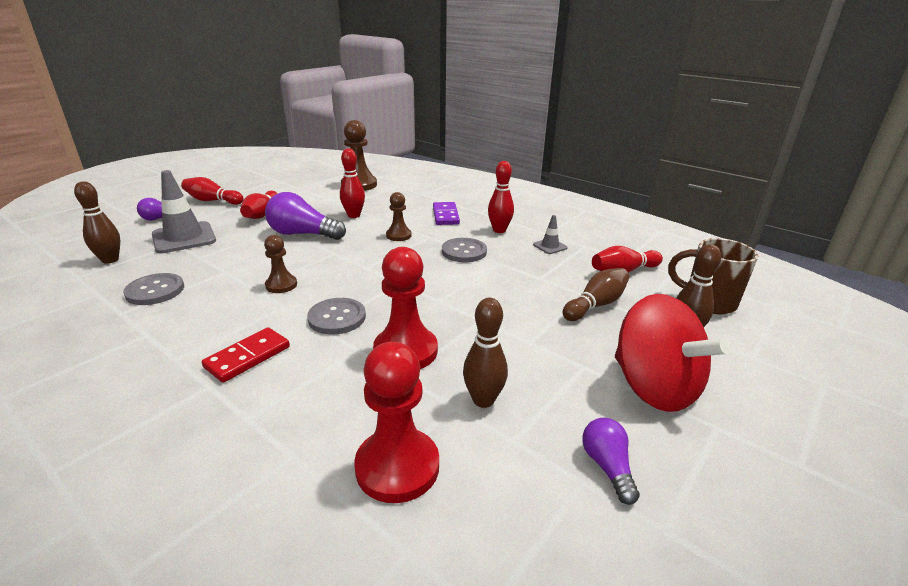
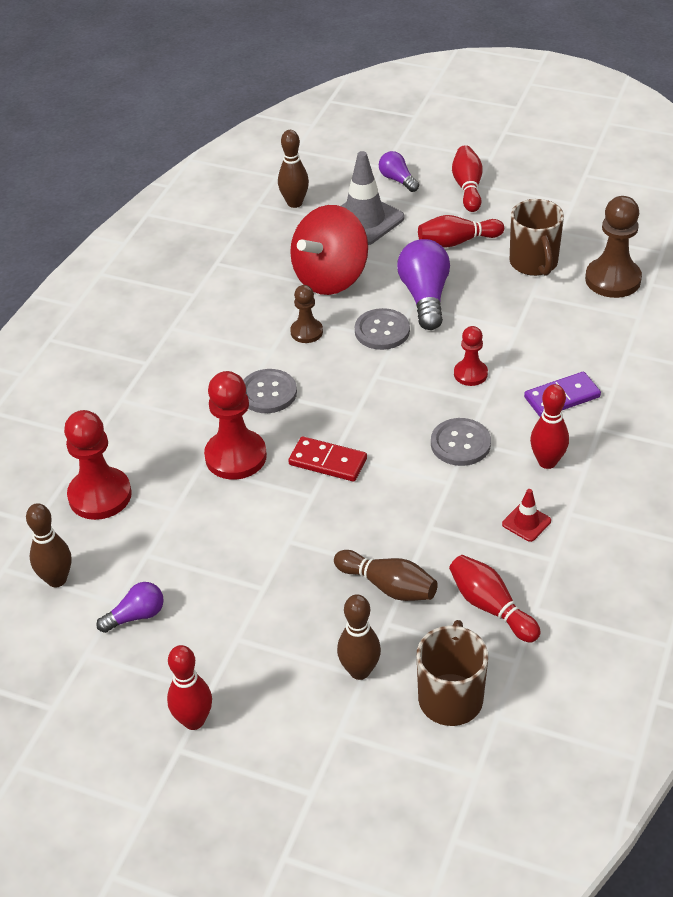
camera: 75 degrees right, 15 degrees up
grey button [123,273,184,305] -> grey button moved to [355,308,410,350]
red domino [202,327,290,383] -> red domino moved to [288,436,367,482]
red bowling pin [340,149,365,218] -> red bowling pin moved to [167,645,212,730]
brown pawn [386,192,412,241] -> red pawn [454,326,488,386]
brown bowling pin [463,298,508,408] -> brown bowling pin moved to [26,503,71,587]
grey traffic cone [533,215,568,254] -> red traffic cone [502,489,551,542]
red spinning top [615,294,731,412] -> red spinning top moved to [290,205,368,295]
none -> brown mug [510,199,564,276]

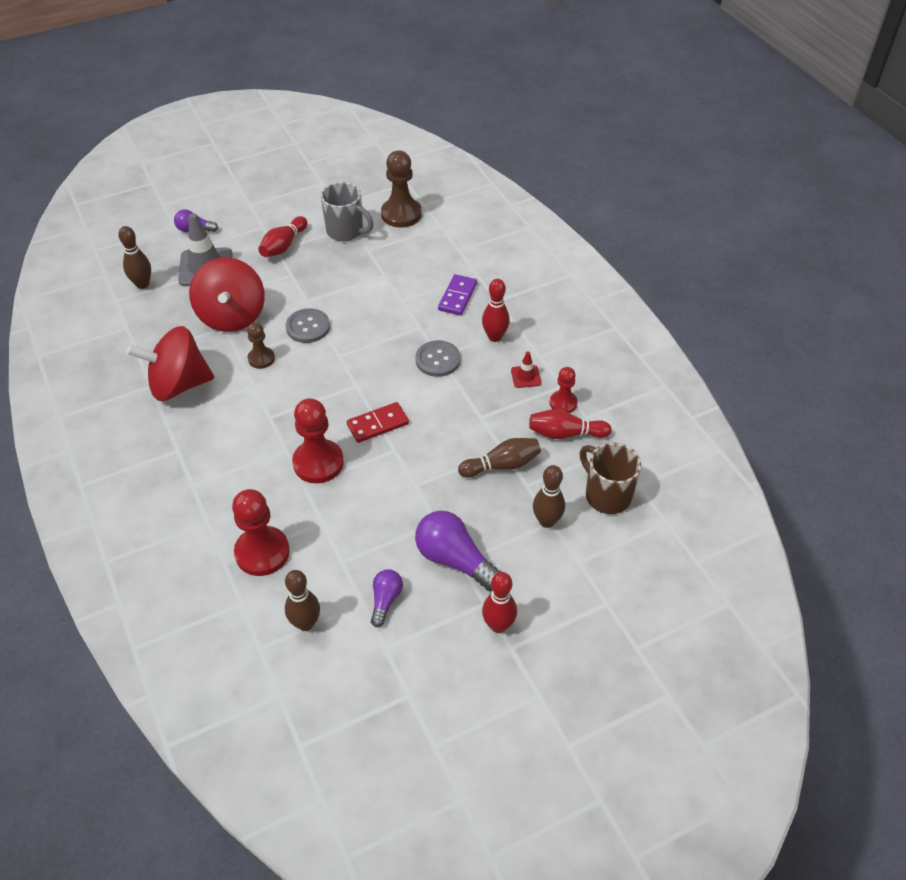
camera: 50 degrees left, 5 degrees up
grey button [243,369,297,413] -> none
purple light bulb [397,239,450,330] -> purple light bulb moved to [415,511,502,591]
red bowling pin [452,145,483,212] -> none
red pawn [454,326,488,386] -> red pawn moved to [550,367,578,413]
brown mug [510,199,564,276] -> grey mug [321,182,374,241]
none -> red spinning top [127,326,214,401]

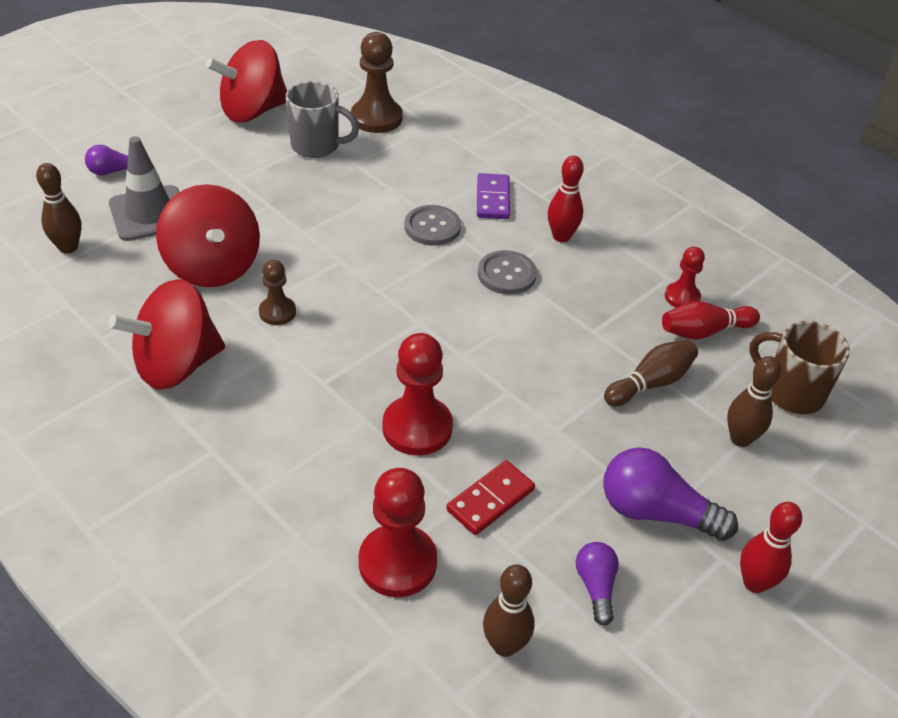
camera: 20 degrees left, 5 degrees down
red bowling pin [258,216,307,257] -> none
grey button [286,308,330,343] -> grey button moved to [405,205,461,246]
red domino [347,402,409,443] -> red domino moved to [446,460,535,535]
red traffic cone [511,351,541,388] -> none
none -> red spinning top [206,40,287,122]

